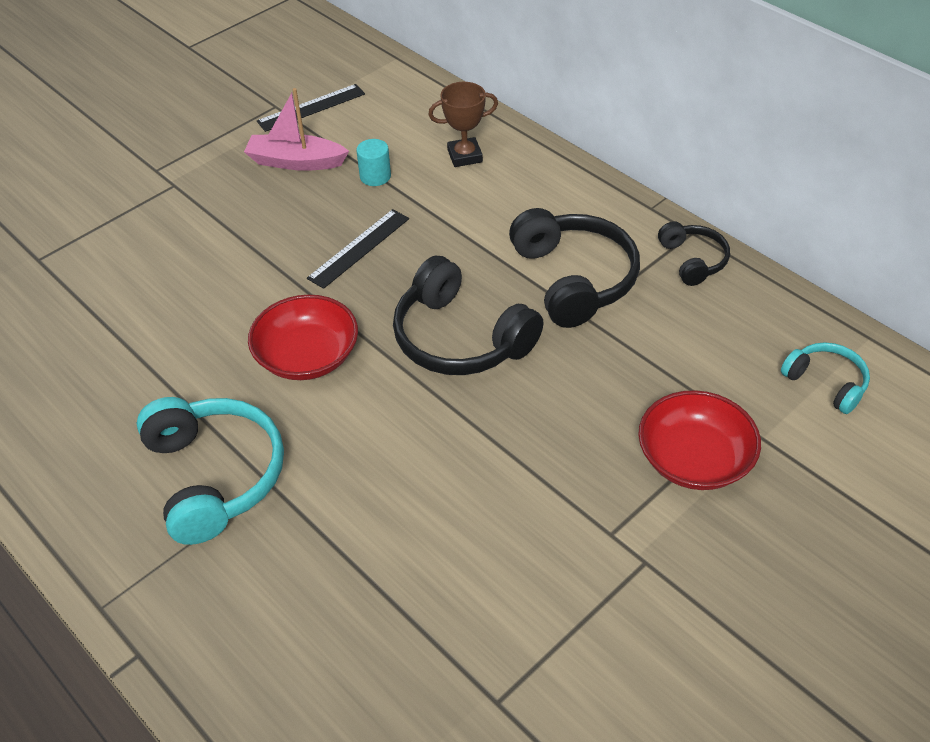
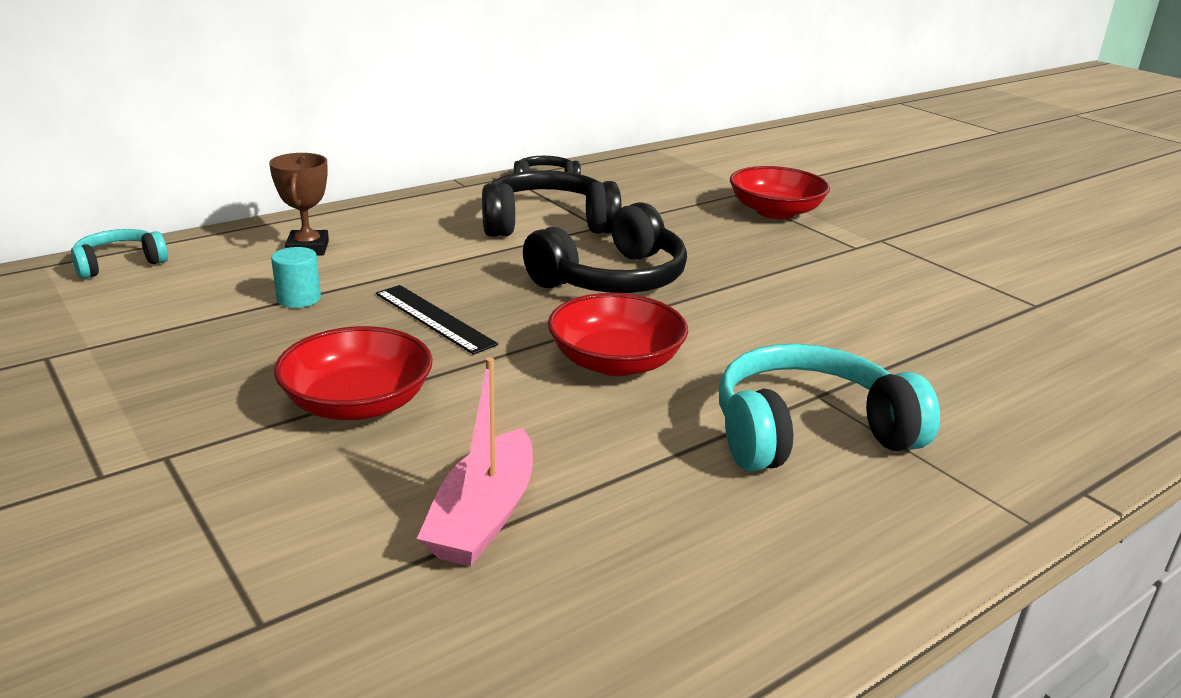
camera: 85 degrees left, 20 degrees down
pink boat [244,88,349,171] -> pink boat moved to [417,357,533,566]
black ruler [257,84,365,132] -> none
turquoise headphones [781,342,870,414] -> turquoise headphones moved to [71,229,168,279]
none -> red bowl [274,326,433,420]

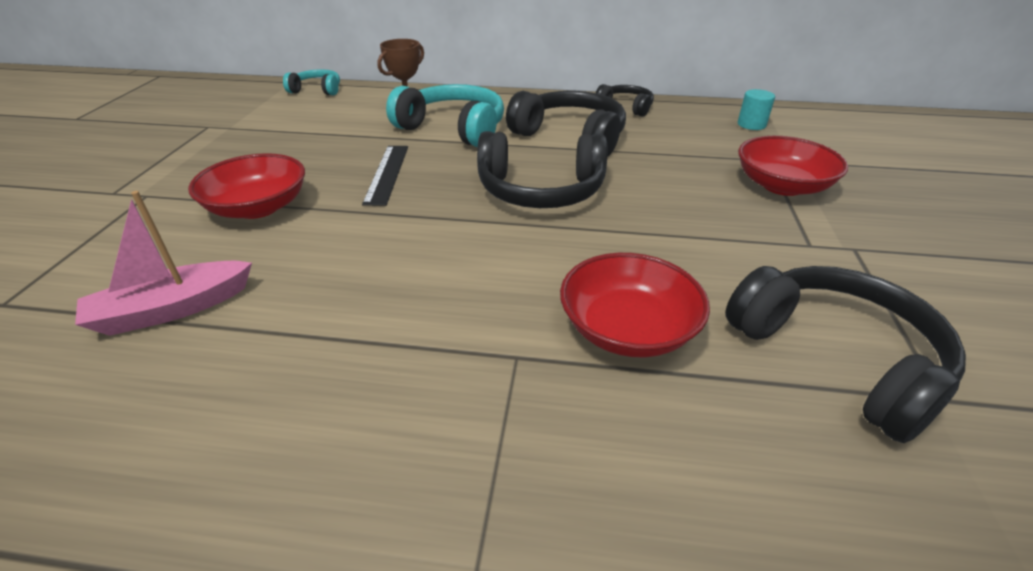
camera: 45 degrees right, 10 degrees up
turquoise cylinder [271,247,321,308] -> turquoise cylinder moved to [738,89,775,130]
red bowl [548,293,688,376] -> red bowl moved to [560,253,710,357]
turquoise headphones [719,344,940,471] -> turquoise headphones moved to [386,84,504,147]
none -> black headphones [725,266,966,443]

